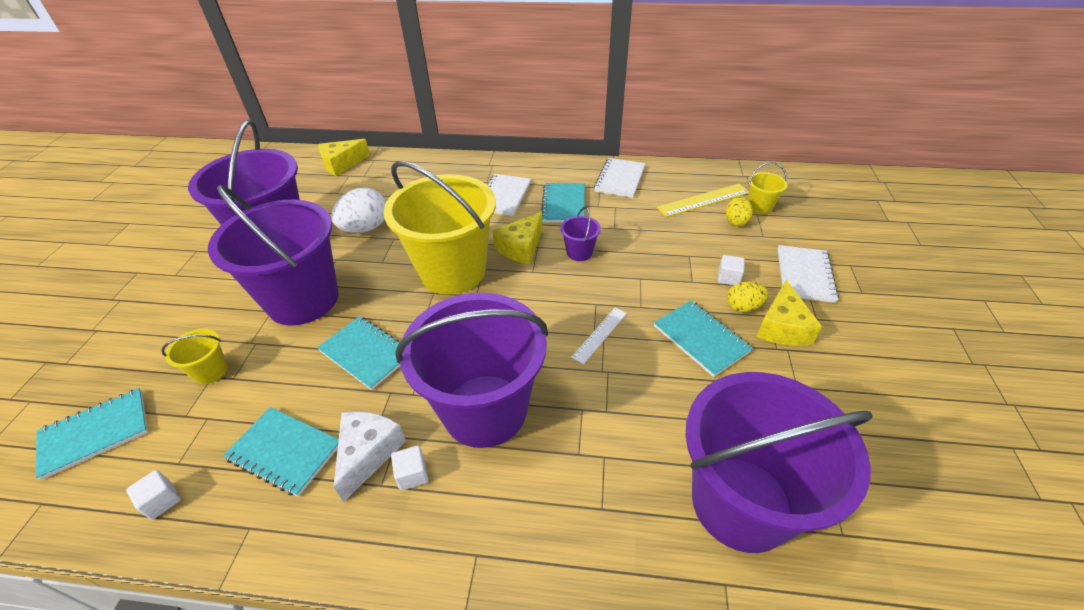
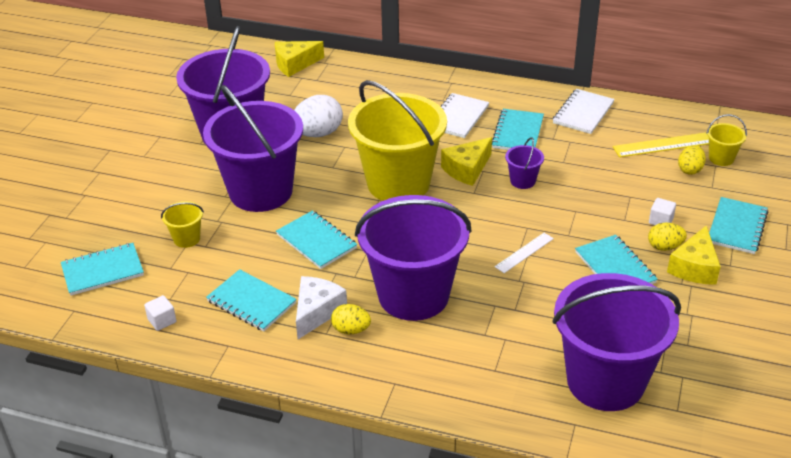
camera: 10 degrees right, 5 degrees down
white cube [391,446,429,491] -> yellow egg [331,304,371,335]
white notebook [777,245,839,303] -> turquoise notebook [709,197,768,254]

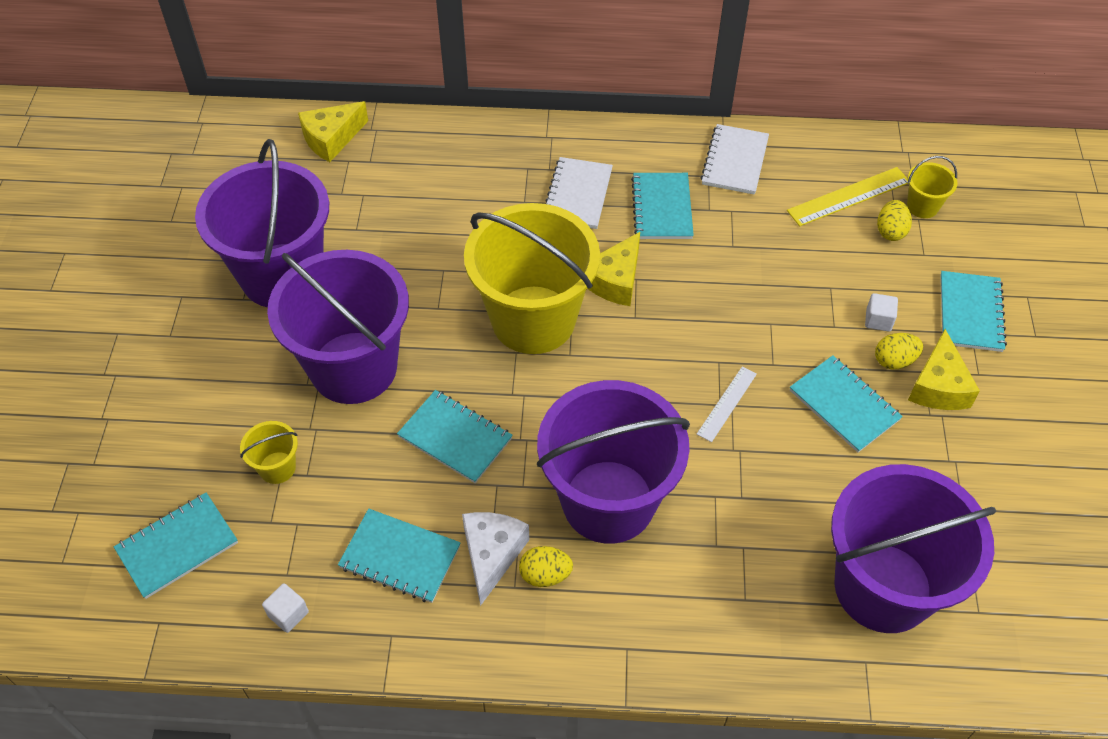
camera: 15 degrees left, 15 degrees up
white egg [294,95,343,137] -> none
purple bucket [505,137,544,189] -> none

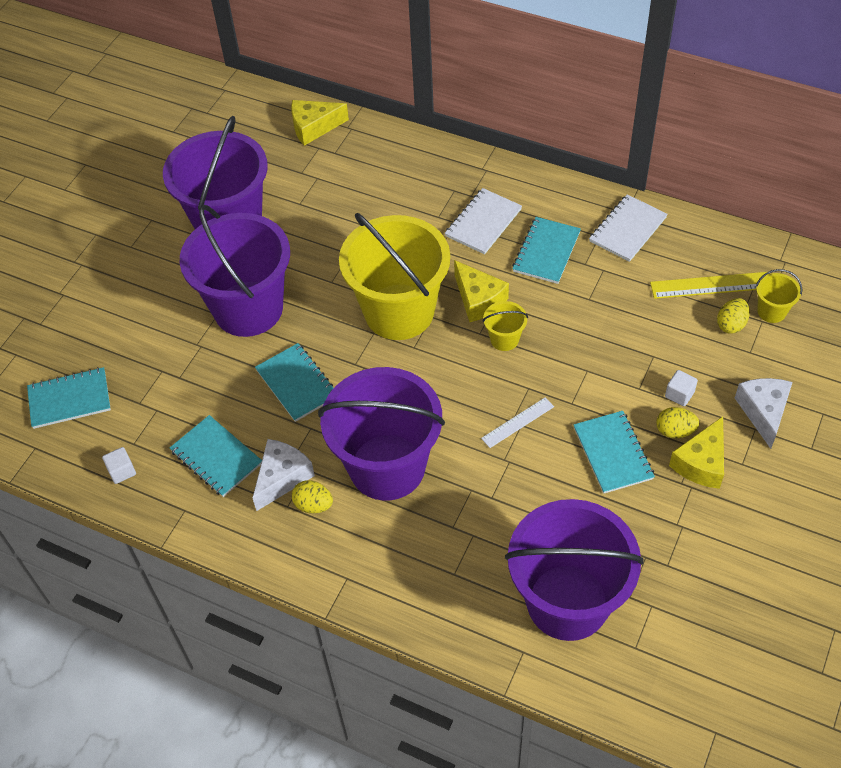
camera: 25 degrees right, 0 degrees up
yellow bucket [240,421,298,484] -> yellow bucket moved to [483,301,528,351]
yellow cheese [587,232,640,306] -> yellow cheese turned 90 degrees counterclockwise [454,260,509,322]
turquoise notebook [940,271,1007,352] -> white cheese [735,378,793,449]

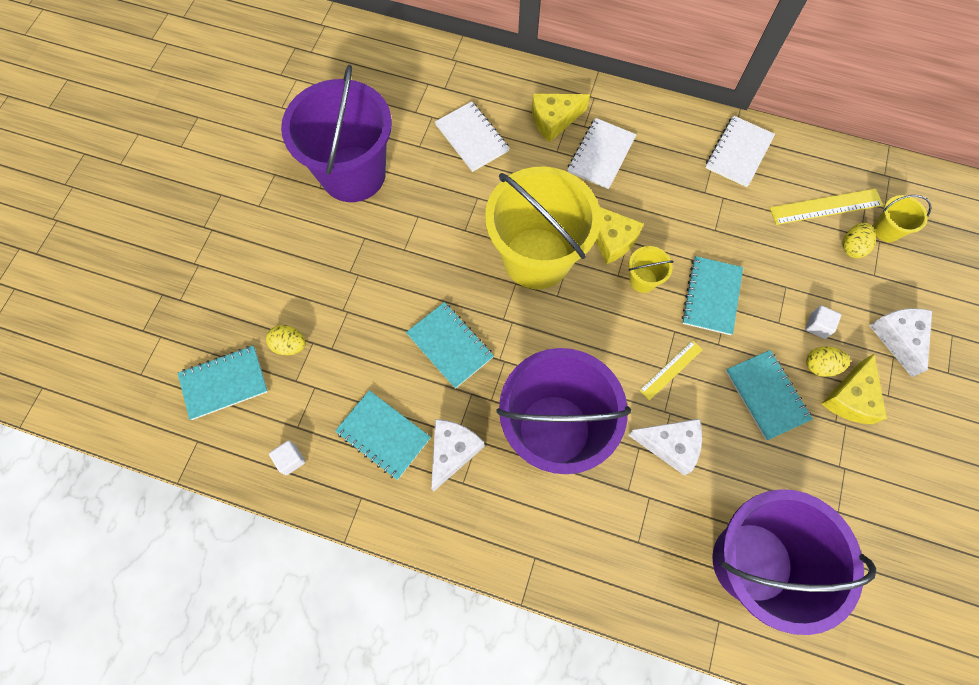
camera: 10 degrees left, 15 degrees up
purple bucket [180,205,290,337] -> none
yellow cheese [291,100,349,146] -> yellow cheese moved to [532,93,590,142]
yellow egg [292,480,333,513] -> yellow egg moved to [266,325,306,355]
white ruler [481,397,554,448] -> yellow ruler [639,340,703,400]
turquoise notebook [512,217,581,284] -> turquoise notebook moved to [682,256,743,335]
none -> white notebook [435,101,510,172]
none -> white cheese [628,419,702,476]

